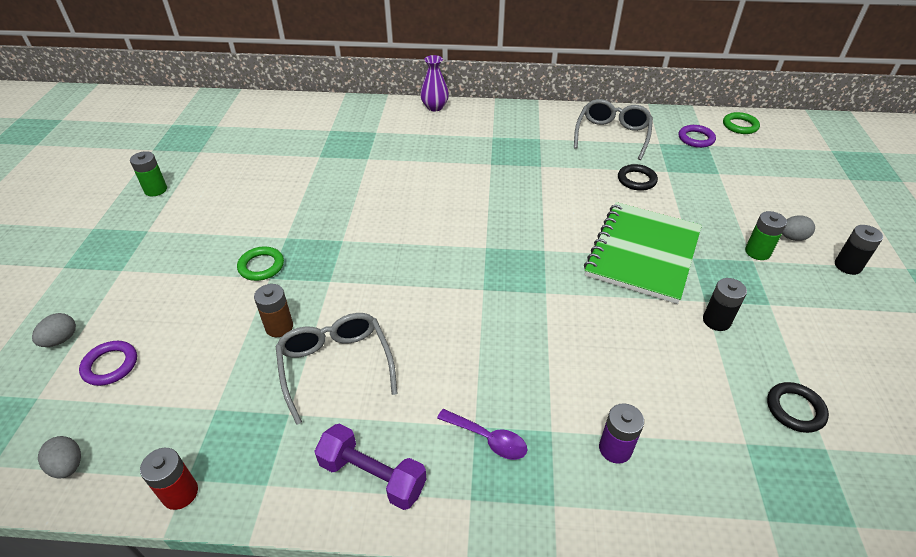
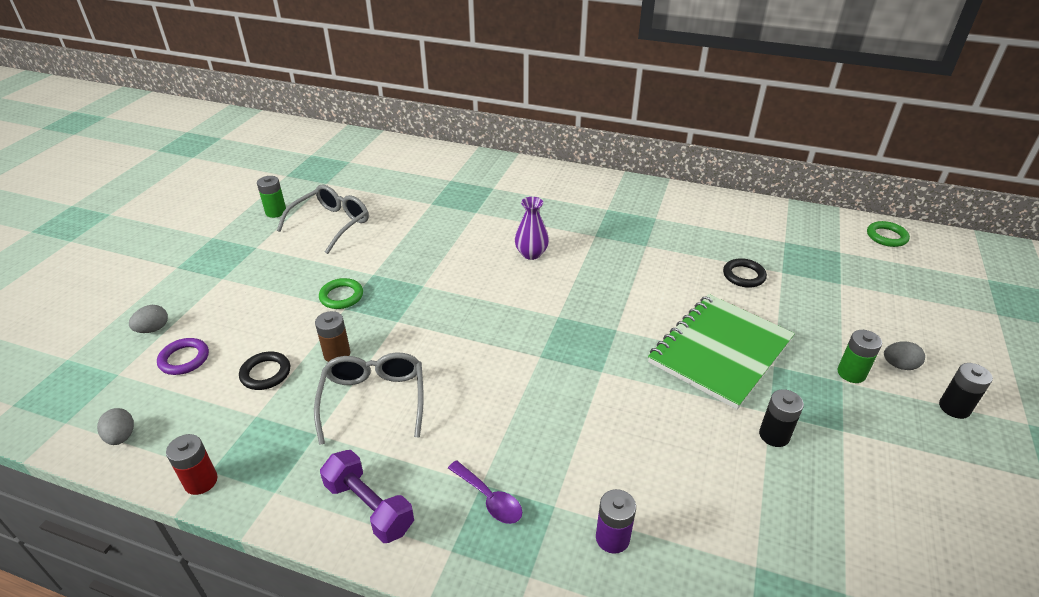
camera: 15 degrees right, 5 degrees down
purple vase [420,55,449,111] -> purple vase moved to [515,197,549,260]
grey glasses [574,99,653,160] -> grey glasses moved to [277,185,369,254]
purple ring [679,125,716,148] -> none
black ring [767,382,829,433] -> black ring moved to [239,352,290,390]

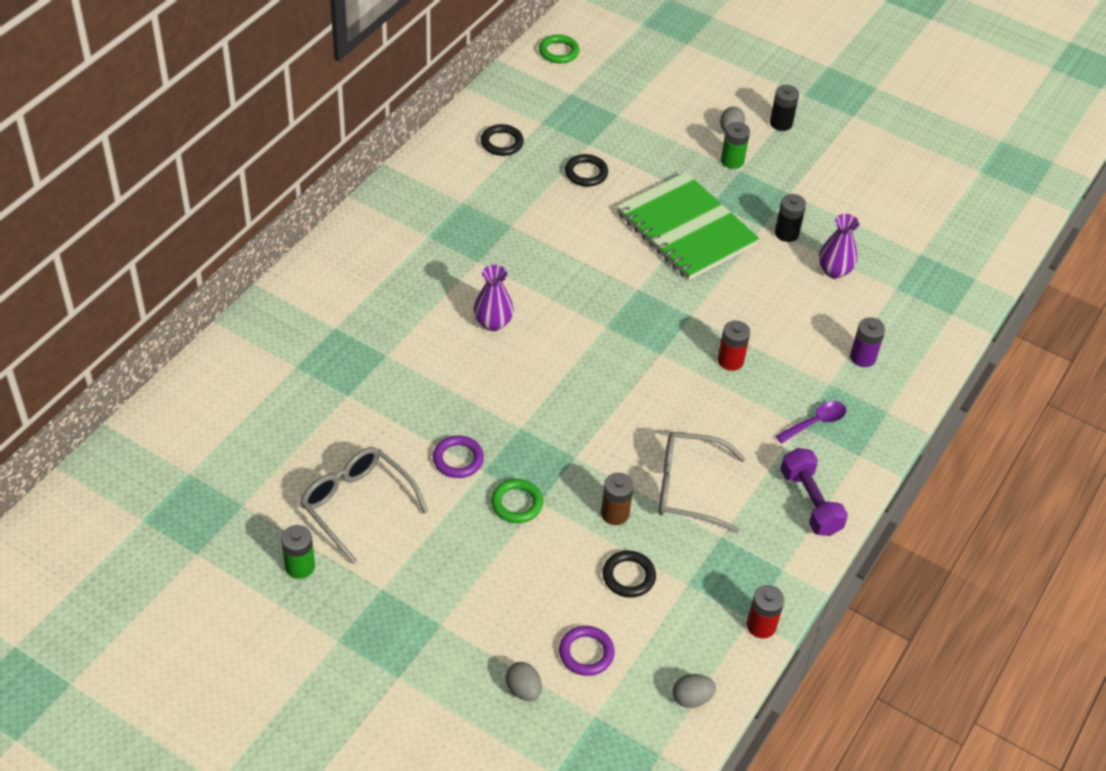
camera: 80 degrees left, 10 degrees up
purple dumbbell [320,450,414,543] -> purple dumbbell turned 75 degrees counterclockwise [780,448,848,536]
none -> purple ring [433,435,484,478]
none -> black ring [481,124,524,156]
none -> red battery [718,320,750,371]
none -> purple vase [819,214,860,279]

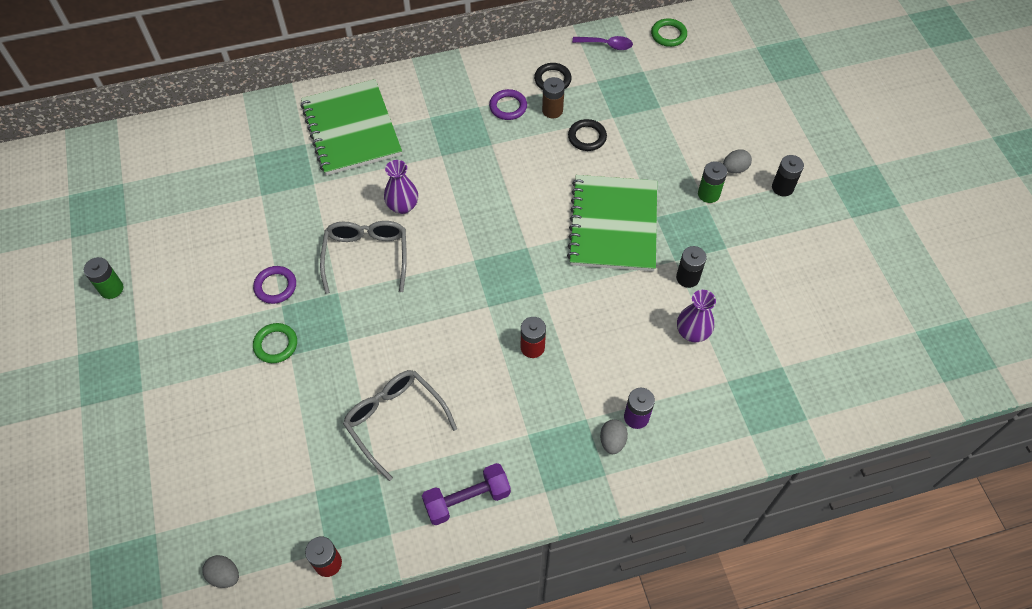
camera: 45 degrees right, 10 degrees up
grey glasses [300,447,428,564] -> grey glasses moved to [320,221,407,294]
grey egg [505,662,542,701] -> grey egg moved to [600,419,628,454]
purple ring [559,626,615,676] -> purple ring moved to [489,89,527,120]
brown battery [601,473,634,525] -> brown battery moved to [542,77,565,118]
black ring [603,550,656,598] -> none
purple spoon [776,401,846,443] -> purple spoon moved to [572,36,633,50]
purple dumbbell [780,448,848,536] -> purple dumbbell turned 45 degrees clockwise [422,463,511,525]
none -> green notebook [300,79,402,175]

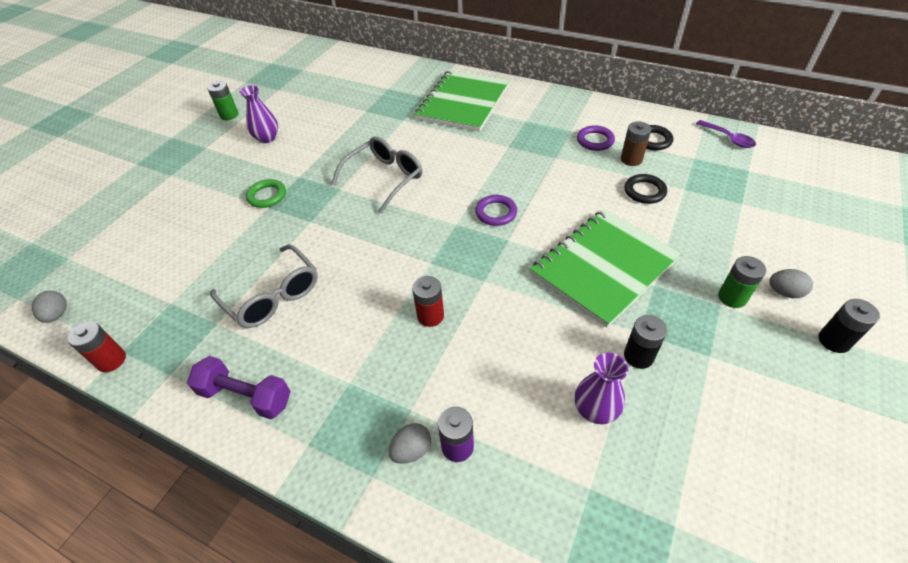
camera: 45 degrees right, 10 degrees down
purple ring [253,266,296,304] -> purple ring moved to [475,195,517,226]
grey glasses [343,370,457,481] -> grey glasses turned 135 degrees clockwise [210,244,318,328]
purple vase [384,160,418,214] -> purple vase moved to [239,85,278,143]
green ring [651,18,687,47] -> none

